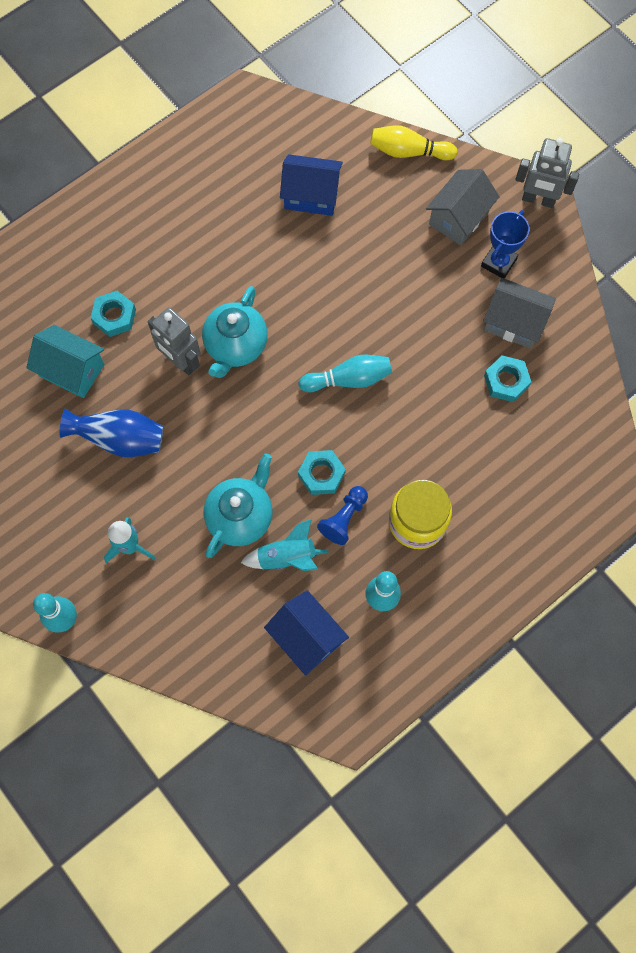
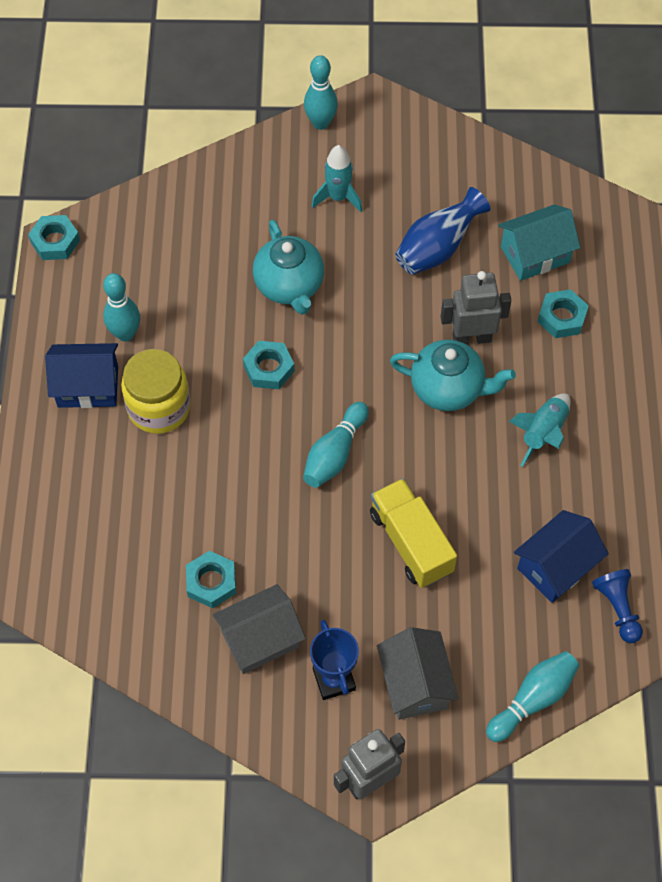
camera: 130 degrees right, 10 degrees down
turquoise teapot [202,286,268,378] -> turquoise teapot turned 135 degrees clockwise [390,340,516,411]
turquoise rocket [240,519,329,571] -> turquoise rocket moved to [509,393,571,467]
blue house [264,590,349,676] -> blue house moved to [45,343,118,408]
blue pawn [317,486,368,545] -> blue pawn moved to [592,569,643,643]
yellow bowling pin [370,125,457,160] -> turquoise bowling pin [486,651,579,742]
none -> turquoise nut [28,215,80,260]
none -> yellow truck [370,478,457,588]

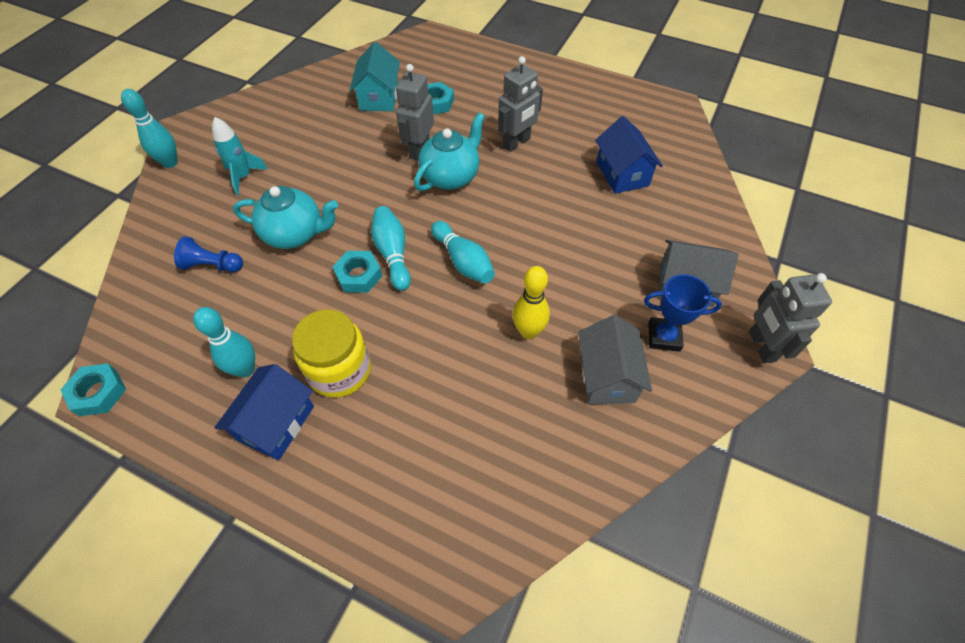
camera: 65 degrees left, 5 degrees down
turquoise nut [186,551,236,608] -> none
yellow truck [370,478,457,588] -> none
blue vase [395,187,490,275] -> none
turquoise bowling pin [486,651,579,742] -> turquoise bowling pin moved to [371,206,411,291]
turquoise rocket [509,393,571,467] -> grey robot [498,56,543,152]
blue pawn [592,569,643,643] -> blue pawn moved to [174,236,243,272]
none -> yellow bowling pin [512,266,550,339]

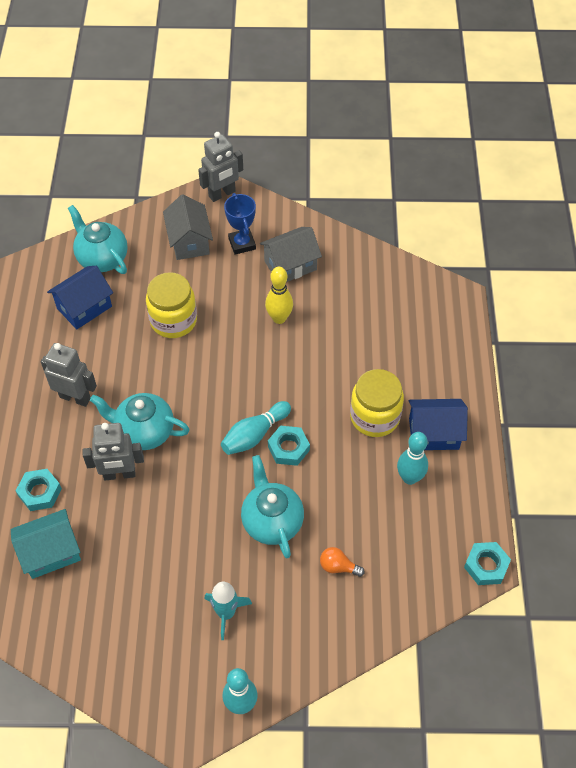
camera: 115 degrees left, 0 degrees up
blue pawn [174,236,243,272] -> orange light bulb [320,547,365,577]
turquoise bowling pin [431,221,495,284] -> none
none -> turquoise teapot [68,205,128,274]
none -> yellow jar [146,272,197,338]

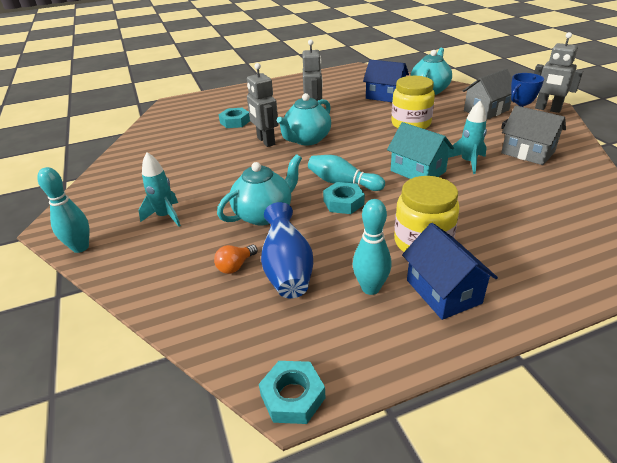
camera: 70 degrees right, 20 degrees down
turquoise house [11,509,81,579] -> turquoise house moved to [387,122,454,179]
turquoise teapot [90,393,190,450] -> turquoise teapot turned 135 degrees counterclockwise [277,93,331,145]
yellow bowling pin [265,267,293,324] -> turquoise rocket [448,101,487,174]
orange light bulb [320,547,365,577] -> orange light bulb turned 135 degrees counterclockwise [214,245,257,274]
none -> blue vase [261,202,313,298]

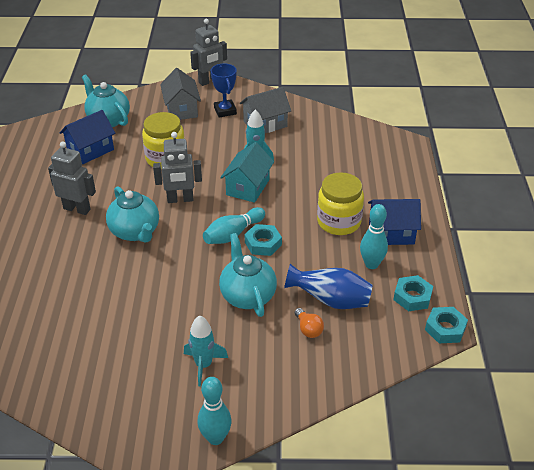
camera: 70 degrees left, 5 degrees up
turquoise nut [218,108,250,128] -> turquoise nut moved to [393,275,433,311]
grey robot [247,63,279,147] -> grey robot moved to [153,132,202,203]
turquoise house [387,122,454,179] -> turquoise house turned 45 degrees counterclockwise [220,142,274,203]

